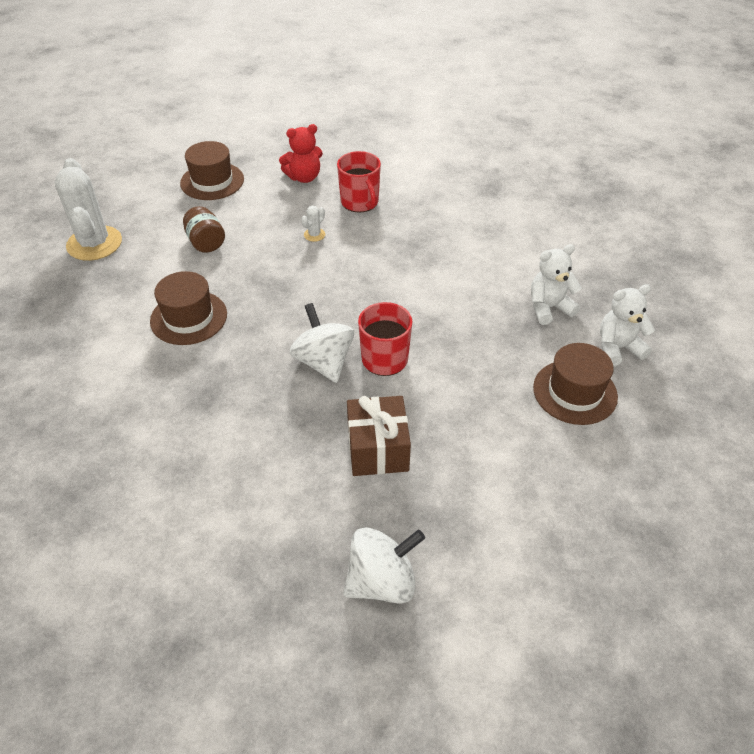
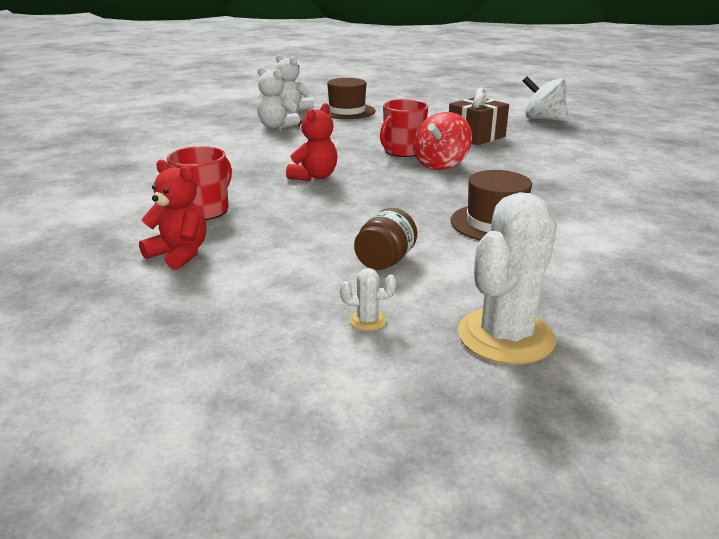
camera: 125 degrees left, 20 degrees down
brown hat [180,141,244,200] -> none
white spinning top [290,303,354,383] -> red spinning top [413,112,472,170]
white cactus [301,206,325,242] -> white cactus moved to [340,268,396,331]
none -> red teddy bear [286,103,338,181]

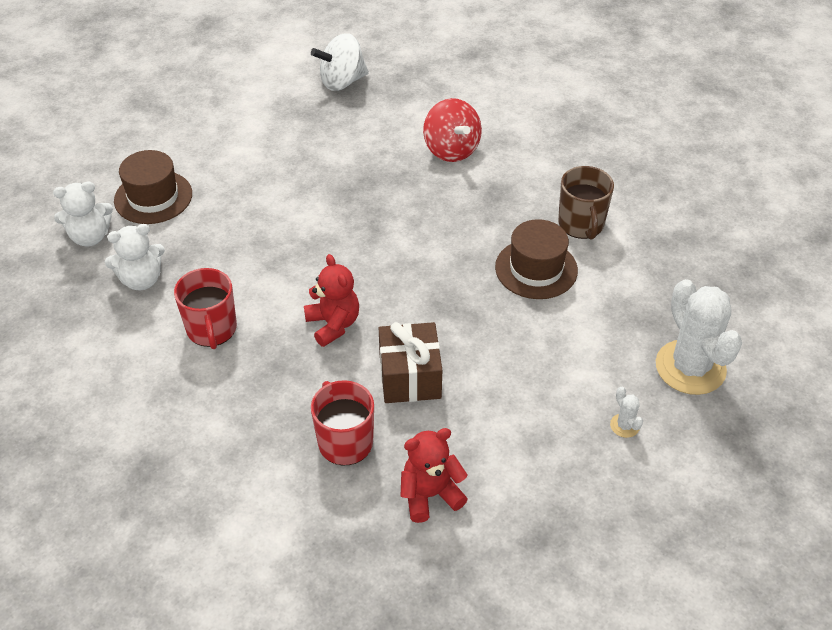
camera: 55 degrees left, 20 degrees up
white cactus [340,268,396,331] -> white cactus turned 60 degrees counterclockwise [610,387,643,438]
brown jar [354,208,417,270] -> none
red mug [380,99,428,157] -> red mug moved to [174,268,237,349]
red spinning top [413,112,472,170] -> red spinning top moved to [423,98,482,162]
brown gift [449,88,509,145] -> brown gift moved to [379,322,442,403]
none -> brown mug [558,166,614,240]

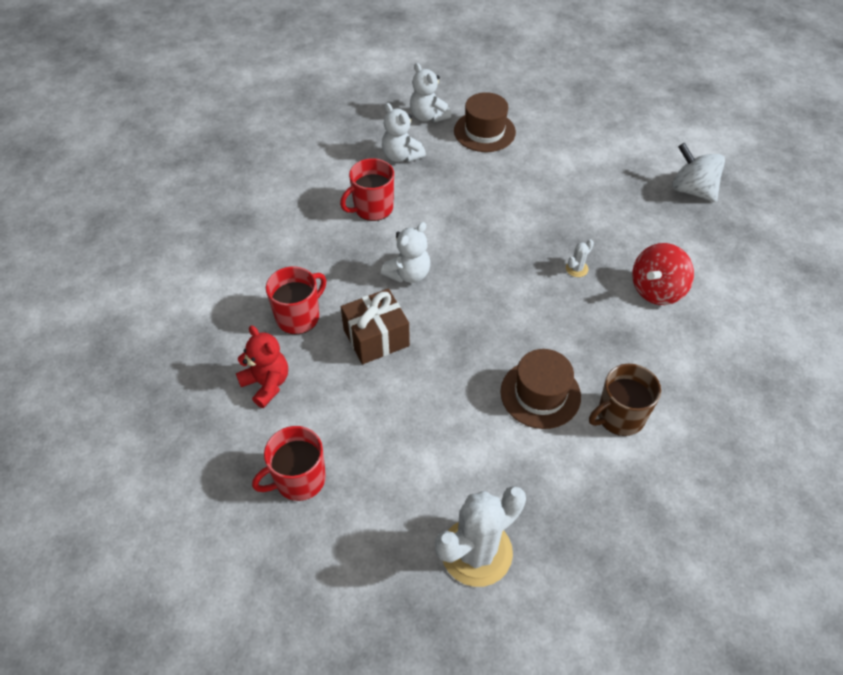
camera: 70 degrees right, 5 degrees up
red teddy bear [304,254,359,347] -> white teddy bear [381,222,430,283]
white cactus [610,387,643,438] -> white cactus moved to [566,239,594,277]
none -> red mug [252,426,326,501]

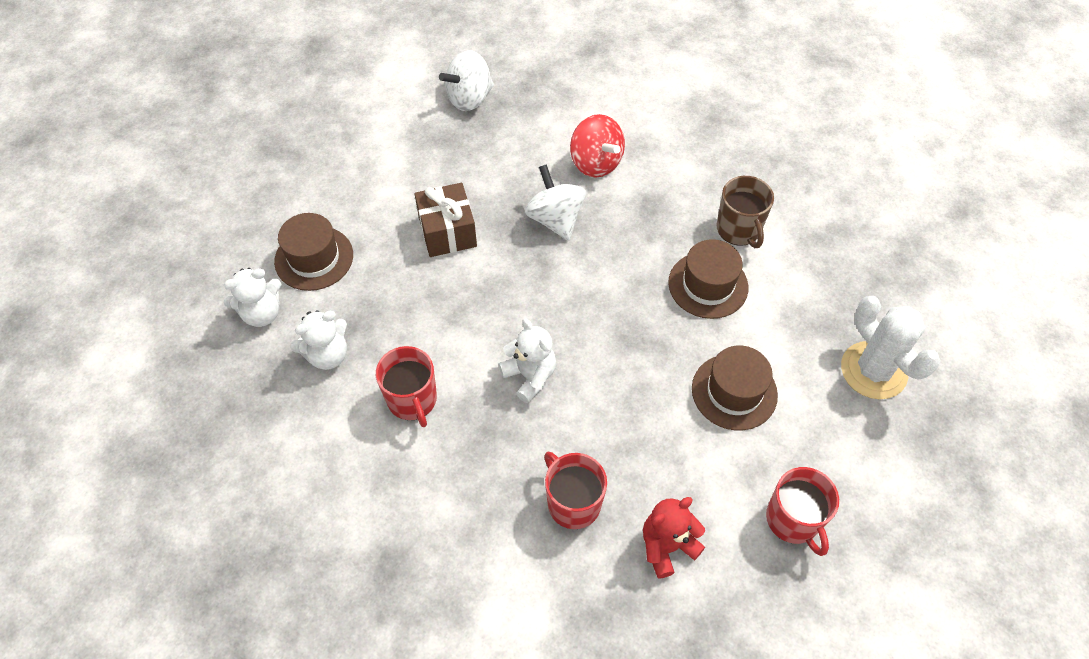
camera: 80 degrees left, 5 degrees up
brown gift [341,288,410,364] -> brown gift moved to [414,183,477,257]
white cactus [566,239,594,277] -> white spinning top [525,164,586,241]
none -> brown hat [692,346,778,430]

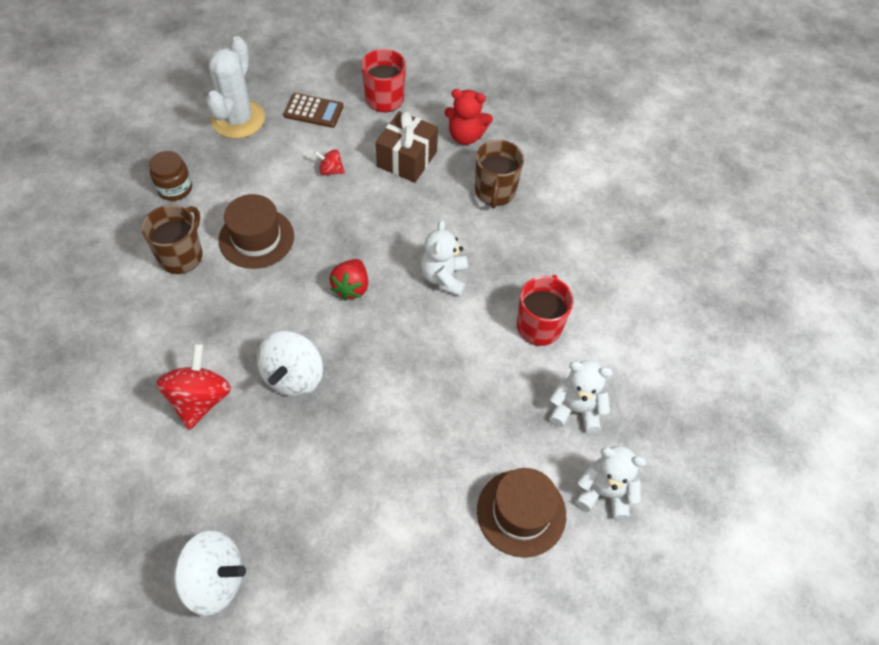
camera: 140 degrees left, 0 degrees up
brown gift [414,183,477,257] -> brown gift moved to [376,111,438,183]
red mug [544,452,607,529] -> brown mug [475,140,524,208]
brown hat [692,346,778,430] -> red spinning top [314,149,345,175]
none -> brown jar [149,151,192,201]
none -> brown calculator [284,93,343,128]
none -> red strawberry [330,259,368,300]

